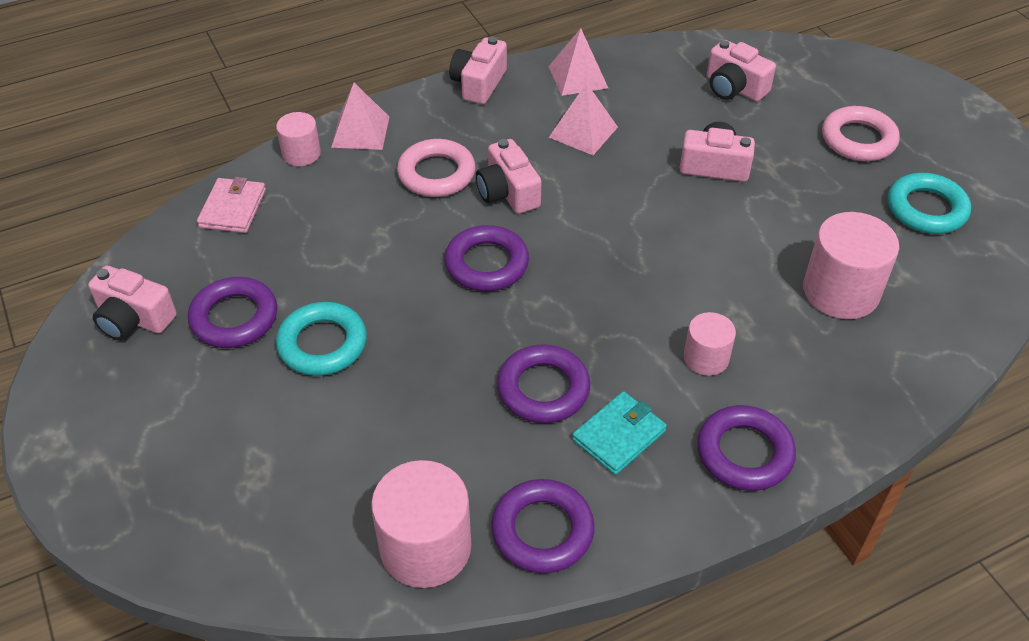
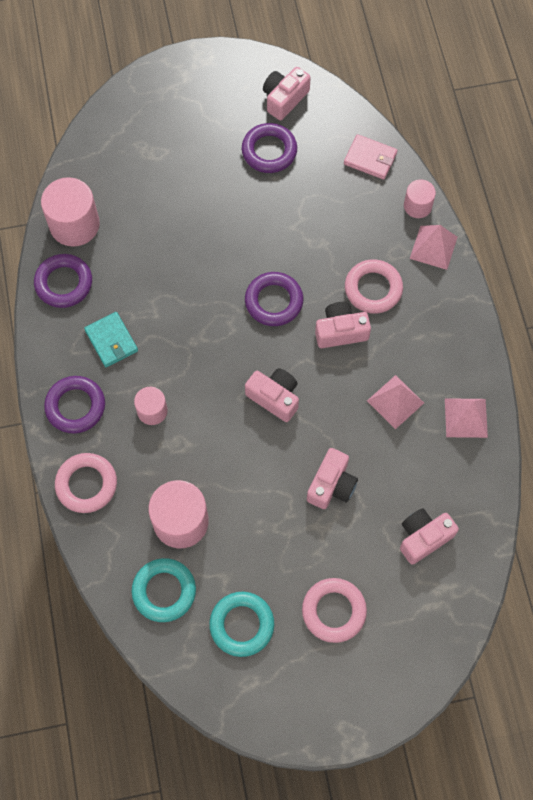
camera: 105 degrees right, 20 degrees up
turquoise ring [276,302,367,376] -> turquoise ring moved to [132,558,196,622]
pink camera [449,37,507,104] -> pink camera moved to [245,368,299,422]
purple ring [497,344,591,423] -> none
none -> pink ring [55,453,117,513]

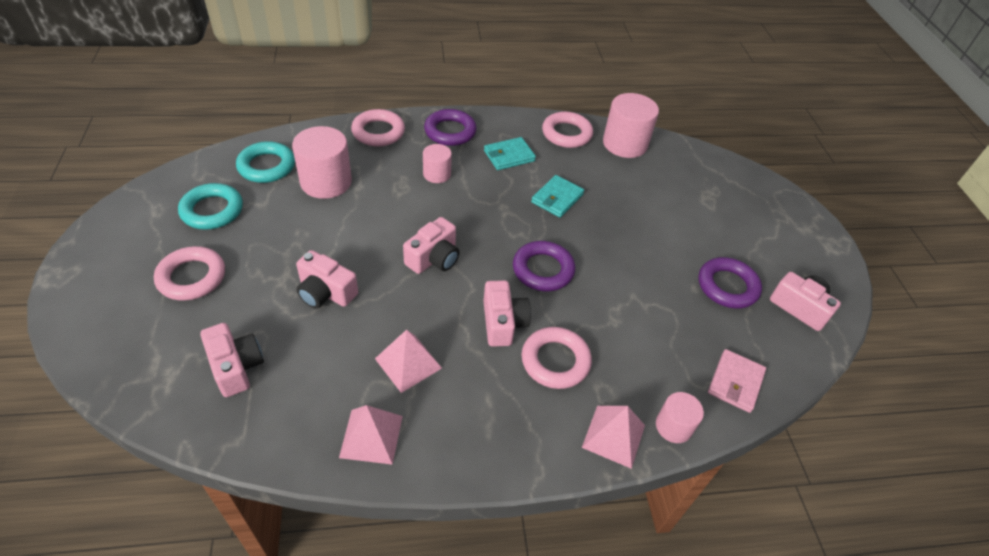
camera: 90 degrees right, 20 degrees down
purple ring [34,254,92,308] -> pink ring [542,111,593,148]
none -> turquoise wallet [531,175,584,218]

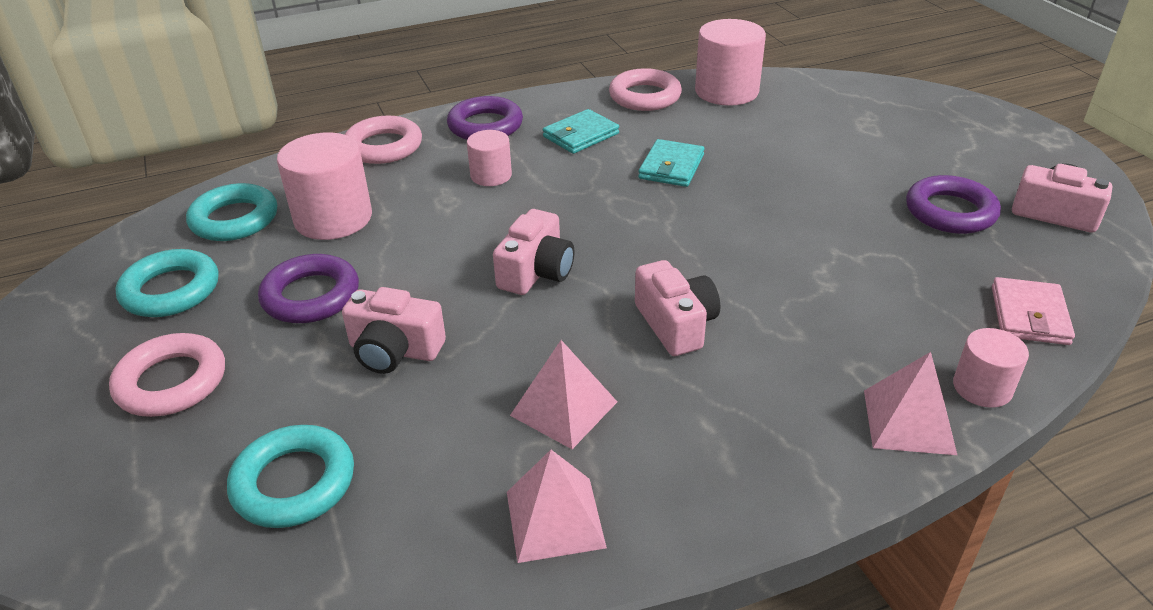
camera: 10 degrees left, 10 degrees down
pink camera [200,323,264,397] -> turquoise ring [227,425,354,528]
purple ring [513,241,575,291] -> purple ring moved to [258,254,359,323]
pink ring [521,327,592,389] -> none

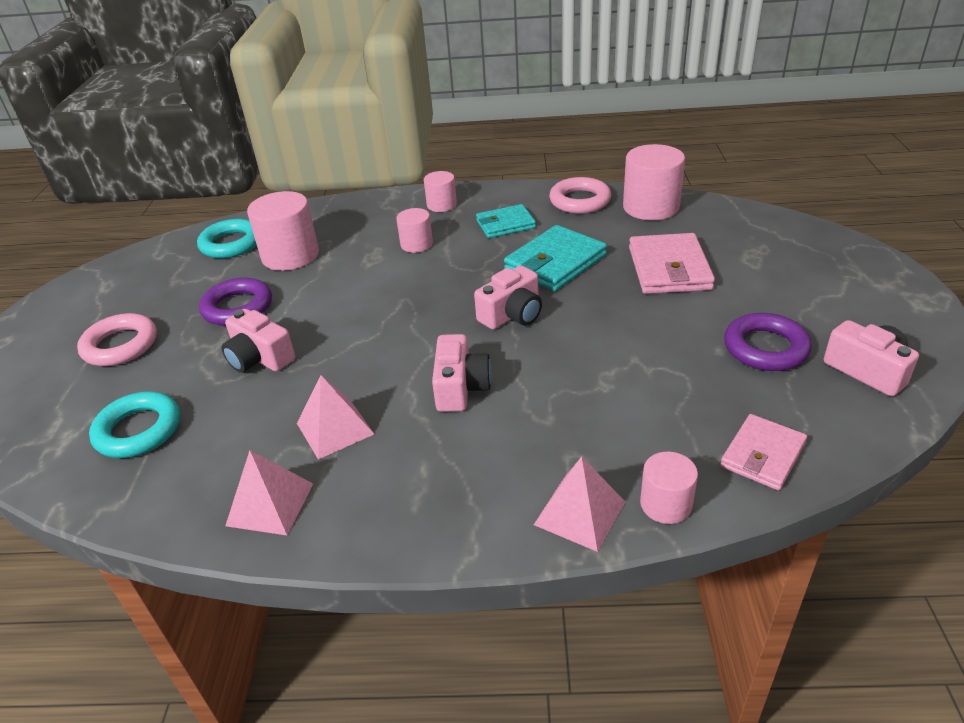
camera: 25 degrees right, 0 degrees up
turquoise ring [115,249,218,317] -> none
pink ring [345,116,422,164] -> none
purple ring [447,96,523,140] -> pink cylinder [424,171,457,212]
pink camera [493,209,575,295] -> pink camera moved to [474,265,542,330]
turquoise wallet [638,139,705,187] -> turquoise wallet [504,225,607,291], size x1.54
none -> pink wallet [629,233,715,294]

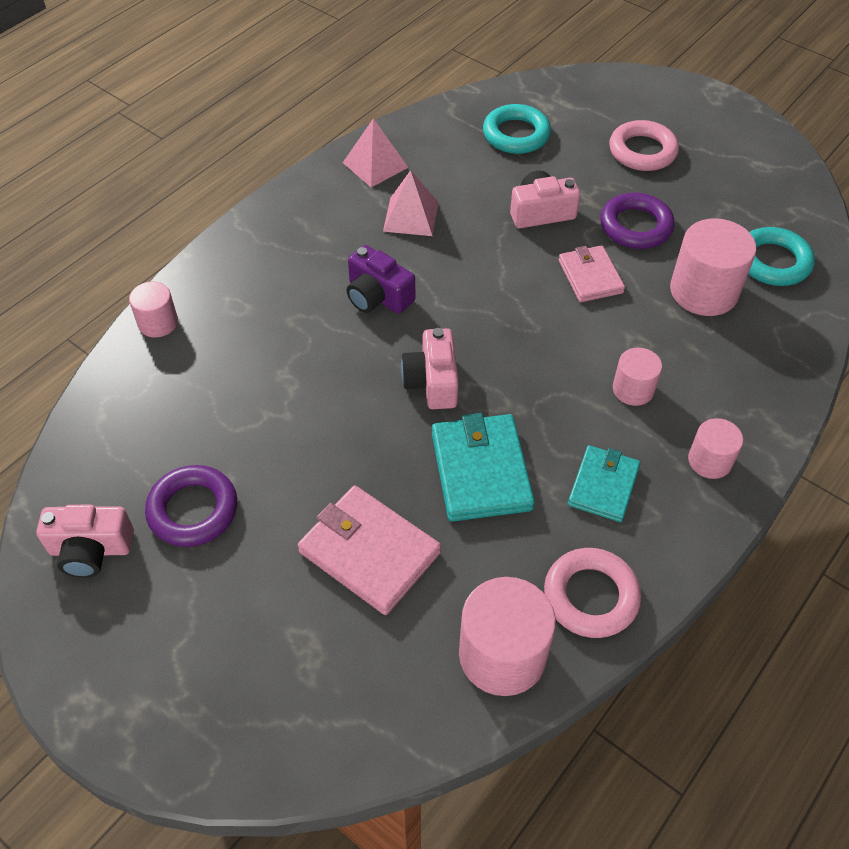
camera: 125 degrees right, 15 degrees up
pink camera [432,334,492,412] -> purple camera [347,245,415,314]
pink pyramid [534,456,625,552] -> none
pink wallet [720,414,807,491] -> pink wallet moved to [559,245,625,302]

